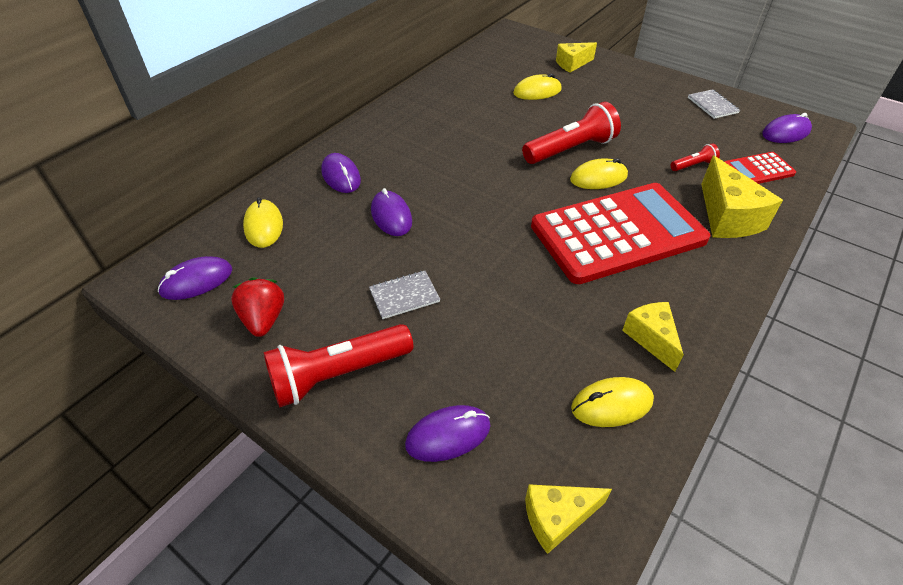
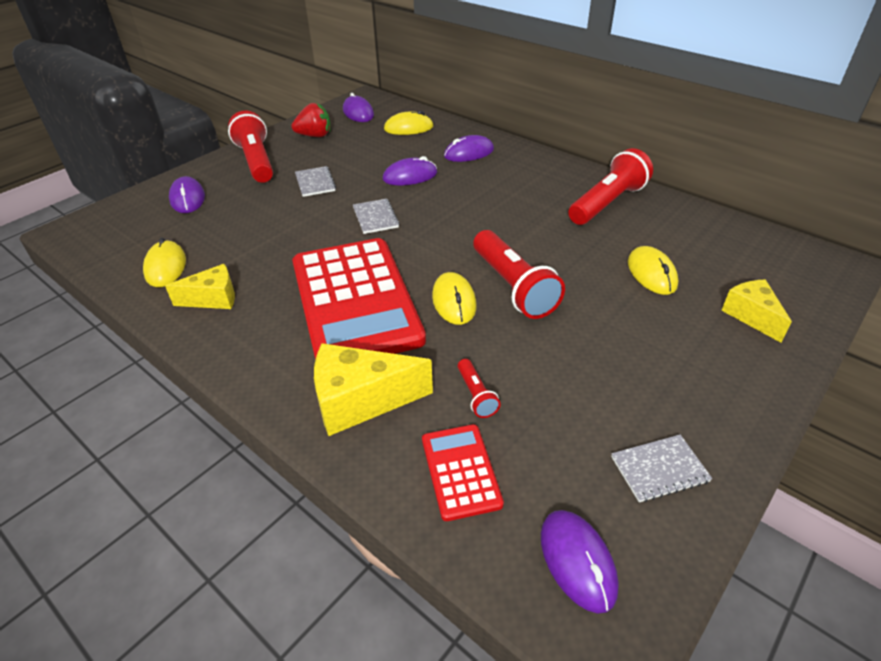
camera: 95 degrees right, 5 degrees down
yellow cheese [525,484,612,554] -> none
none -> grey notebook [353,199,399,234]
none -> red flashlight [568,148,653,225]

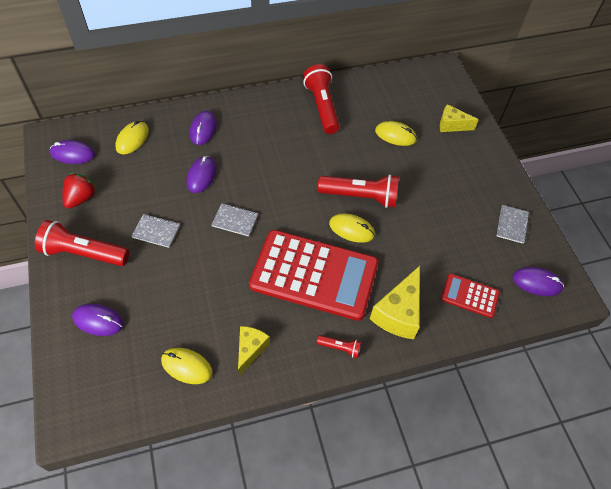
camera: 60 degrees left, 15 degrees up
red flashlight [457,359,501,418] -> red flashlight moved to [317,335,361,358]

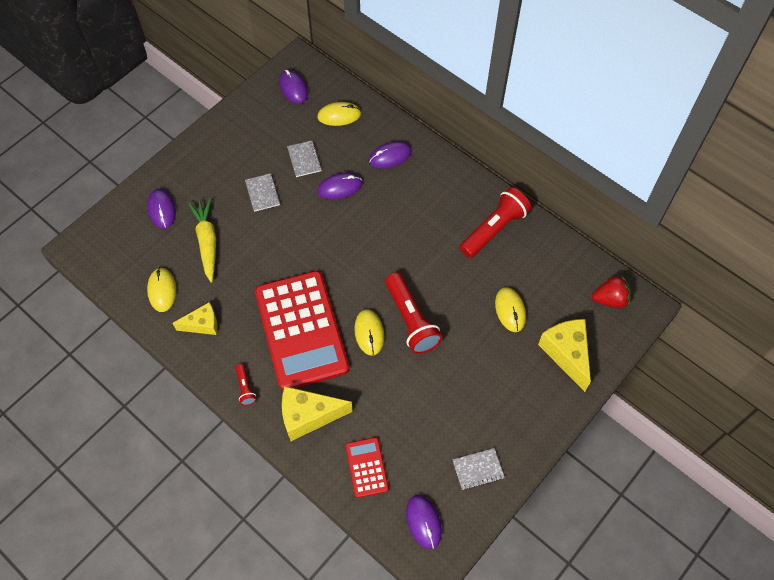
camera: 60 degrees right, 5 degrees up
red flashlight [35,220,129,266] -> none
red strawberry [62,173,97,209] -> red strawberry moved to [592,276,631,308]
grey notebook [211,203,258,236] -> grey notebook moved to [287,141,322,177]
yellow cheese [440,104,479,132] -> yellow cheese [538,319,591,392], size x1.57
none -> yellow carrot [188,198,216,282]

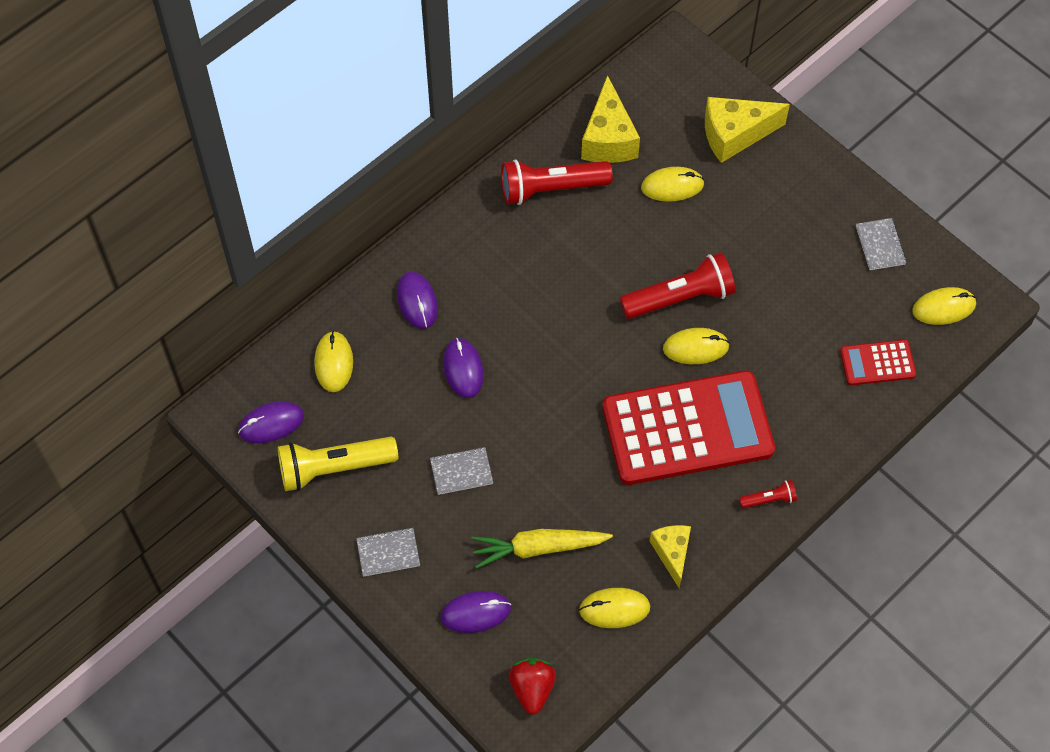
camera: 85 degrees left, 0 degrees up
yellow cheese [282,386,353,441] -> yellow cheese moved to [581,75,640,163]
grey notebook [287,141,322,177] -> grey notebook moved to [356,527,420,577]
purple mouse [406,495,442,549] -> yellow mouse [912,287,976,325]
red flashlight [460,187,531,258] -> red flashlight turned 60 degrees counterclockwise [501,159,613,205]
red strawberry [592,276,631,308] -> red strawberry moved to [509,658,556,715]
none -> yellow flashlight [278,437,398,491]

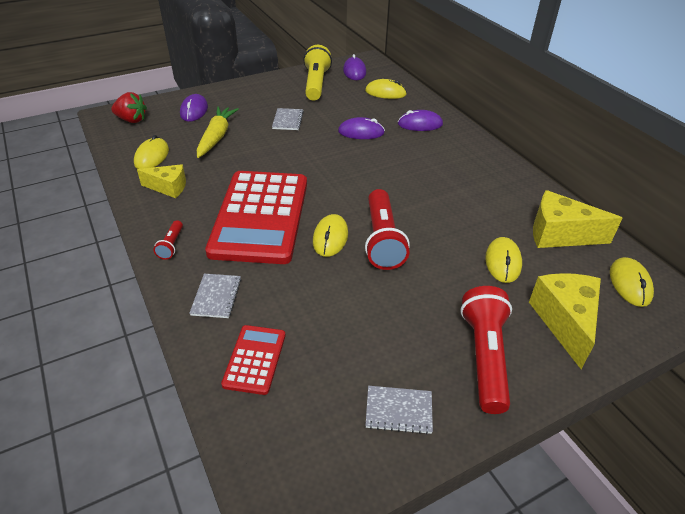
camera: 105 degrees right, 20 degrees down
grey notebook [356,527,420,577] -> grey notebook moved to [189,274,241,318]
red flashlight [501,159,613,205] -> red flashlight moved to [460,286,512,414]
yellow mouse [912,287,976,325] -> yellow mouse moved to [610,257,654,307]

